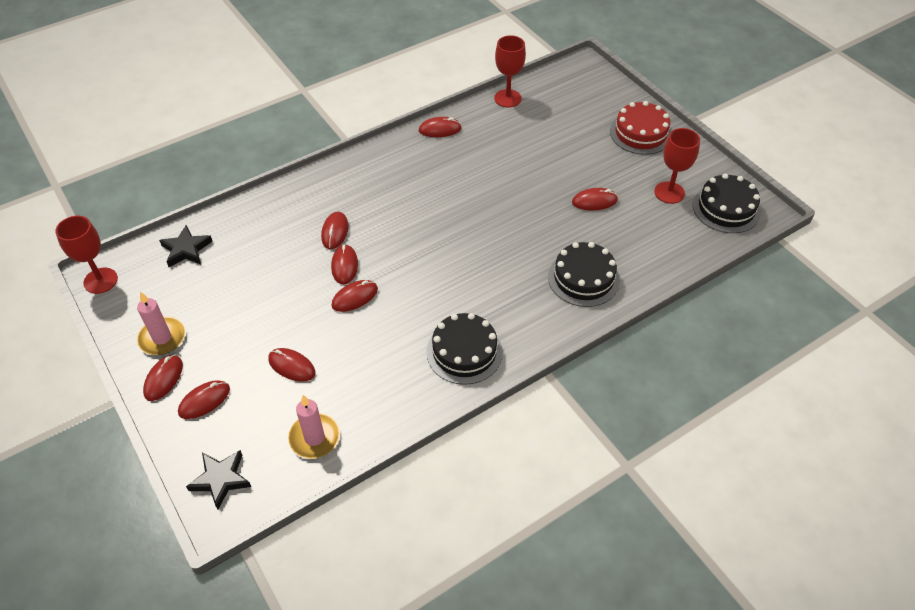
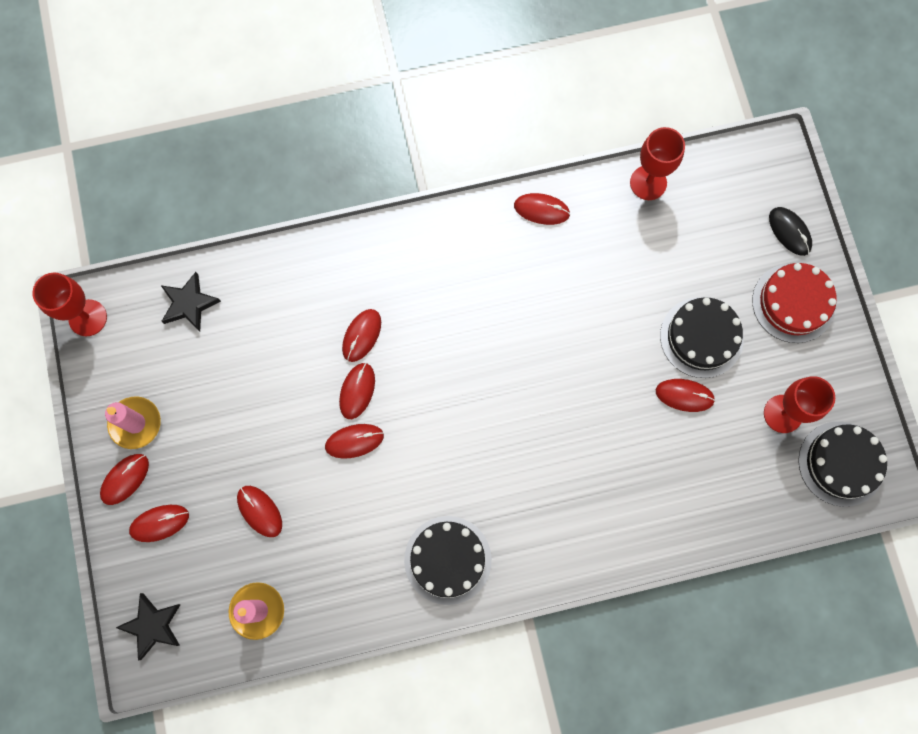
camera: 20 degrees right, 25 degrees up
black cake [548,242,620,307] -> black cake moved to [660,297,744,378]
none -> black mouse [769,207,812,256]

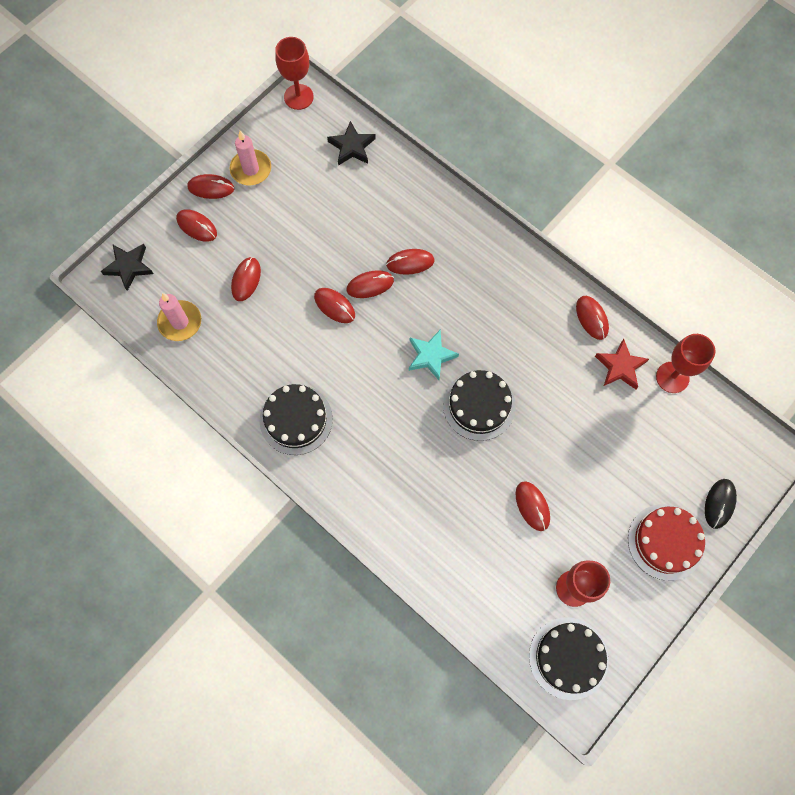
camera: 55 degrees right, 5 degrees down
black cake [660,297,744,378] -> black cake moved to [443,370,516,441]
none -> turquoise star [409,329,459,380]
none -> red star [595,339,649,389]

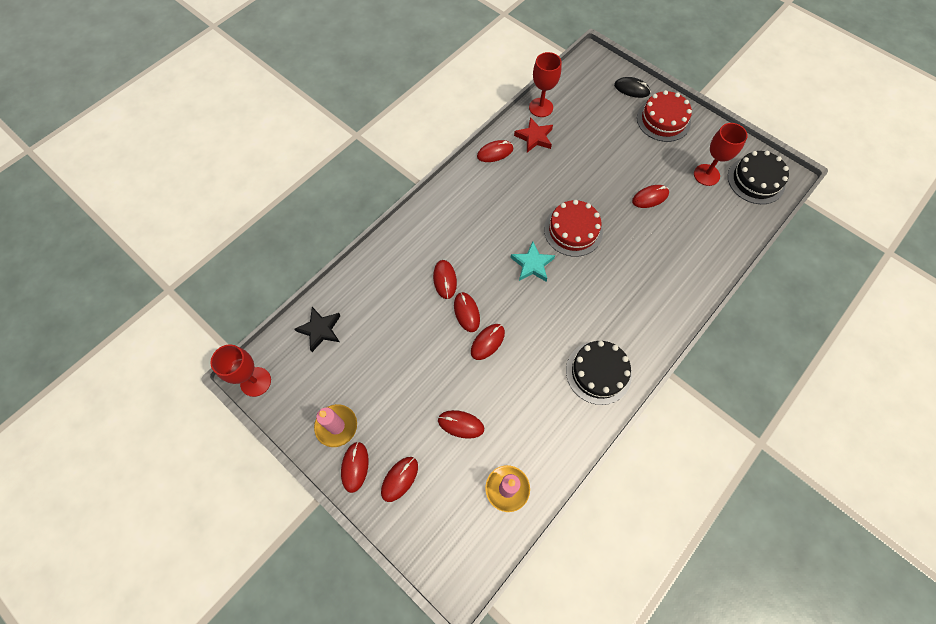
camera: 90 degrees left, 5 degrees down
black star [101,244,153,291] -> none
black cake [443,370,516,441] -> red cake [544,200,603,257]

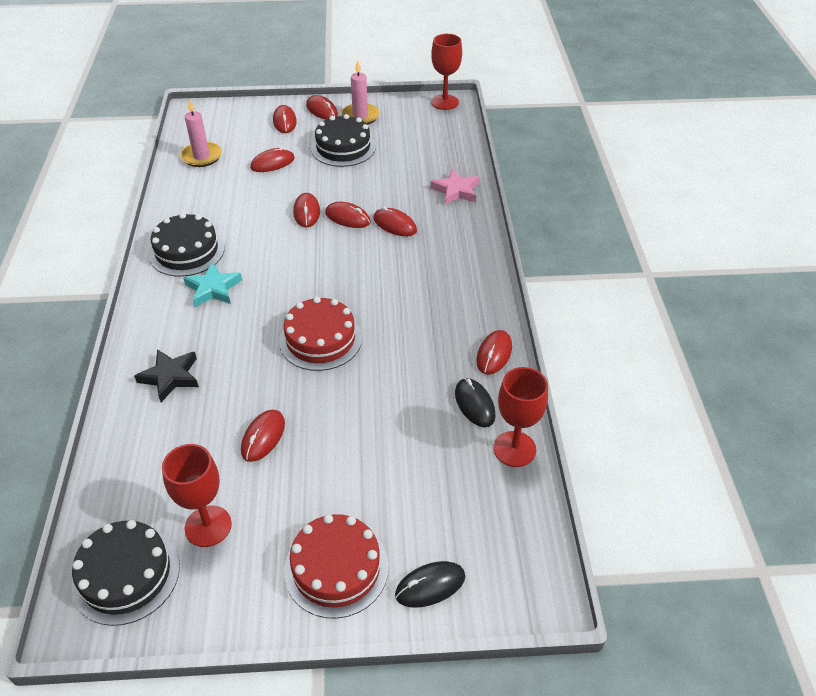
camera: 135 degrees right, 20 degrees down
black star [294,307,341,352] -> black star moved to [134,349,199,402]
turquoise star [511,242,555,282] -> turquoise star moved to [183,262,242,307]
red star [514,117,553,152] -> black mouse [455,378,496,427]
none -> black cake [311,114,376,167]
none -> pink star [430,169,480,205]

